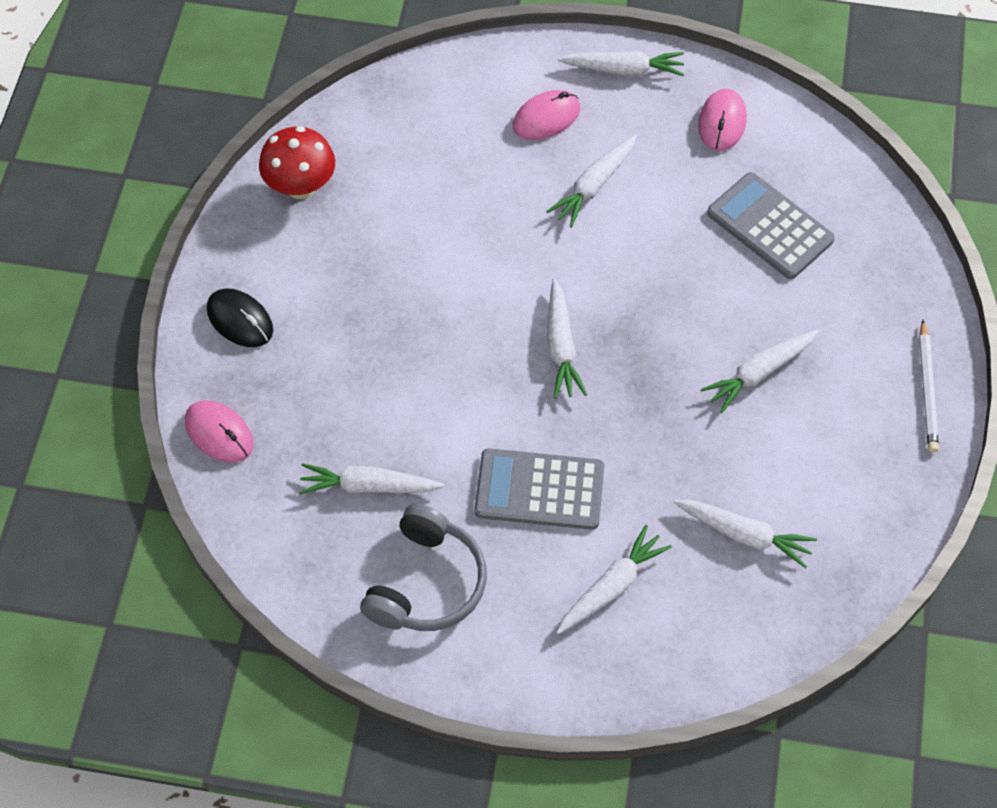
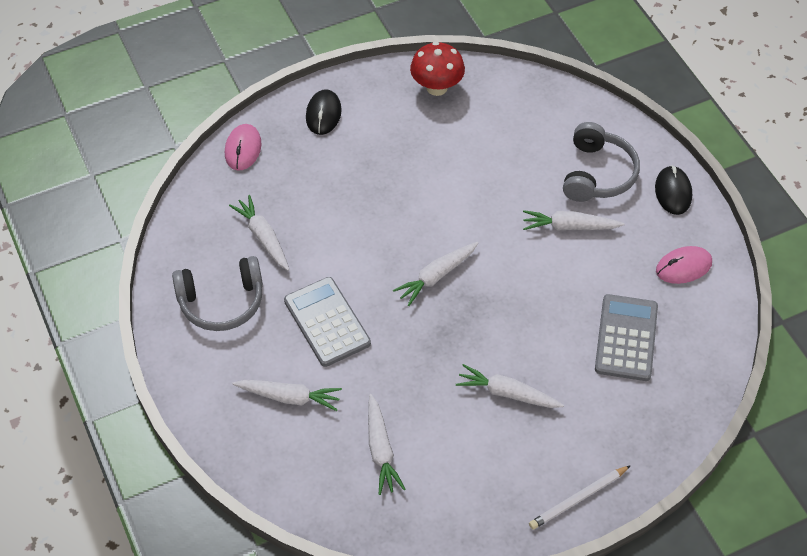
camera: 55 degrees right, 5 degrees down
pink mouse [513,90,580,140] -> grey headphones [563,122,640,202]
white carrot [558,51,684,76] -> black mouse [655,165,692,215]

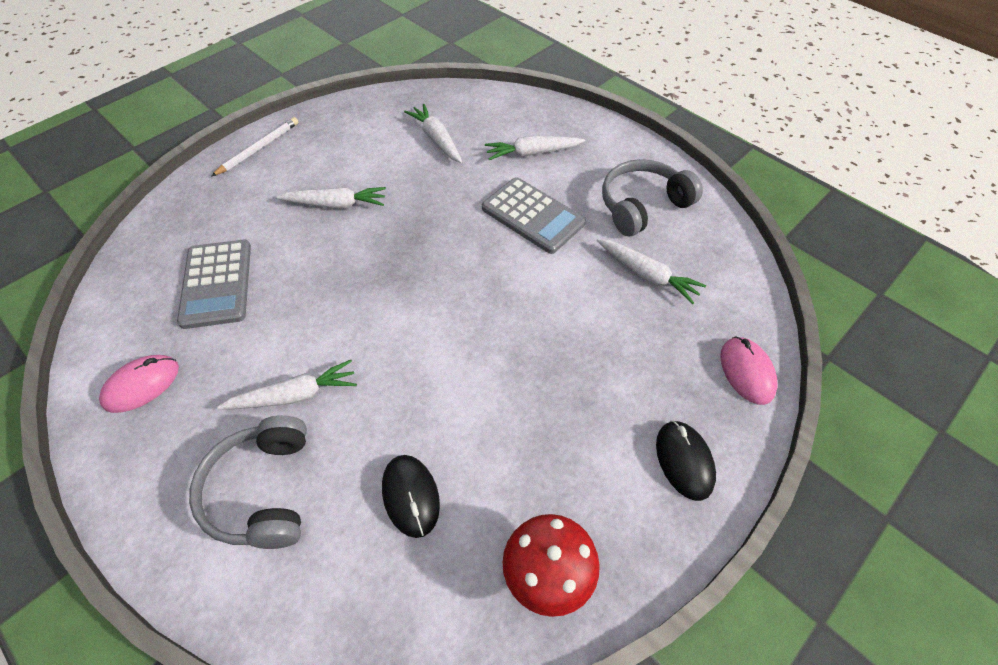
camera: 160 degrees right, 0 degrees up
white carrot [393,242,478,306] -> none
black mouse [655,165,692,215] -> black mouse moved to [382,455,440,538]

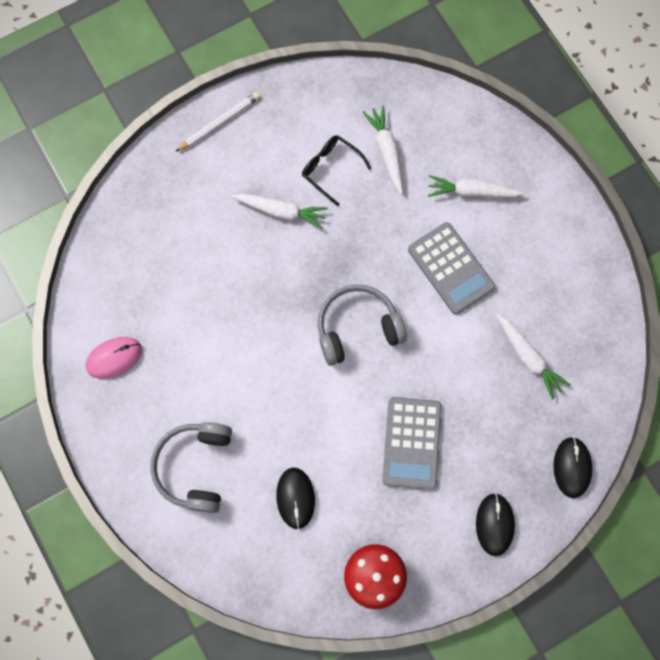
camera: 15 degrees right, 20 degrees up
grey calculator [177,239,251,329] -> grey calculator moved to [382,397,442,490]
white carrot [217,360,357,409] -> none
grey headphones [602,159,703,236] -> grey headphones moved to [318,284,407,366]
pink mouse [720,336,777,405] -> black mouse [553,437,592,498]
none -> black glasses [302,135,371,206]

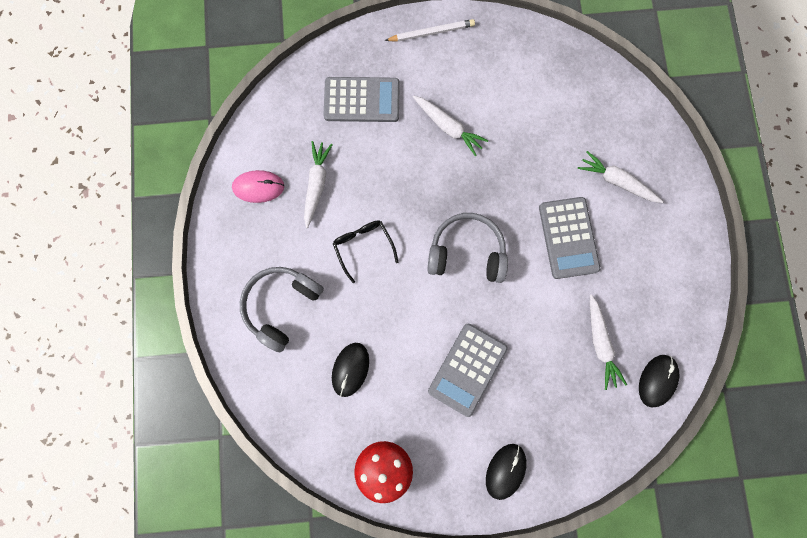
camera: 25 degrees right, 5 degrees up
black glasses [302,135,371,206] -> black glasses moved to [333,220,398,283]
white carrot [363,105,403,194] -> white carrot moved to [304,141,333,228]
black mouse [553,437,592,498] -> black mouse moved to [639,355,680,408]
none -> grey calculator [324,77,400,122]

